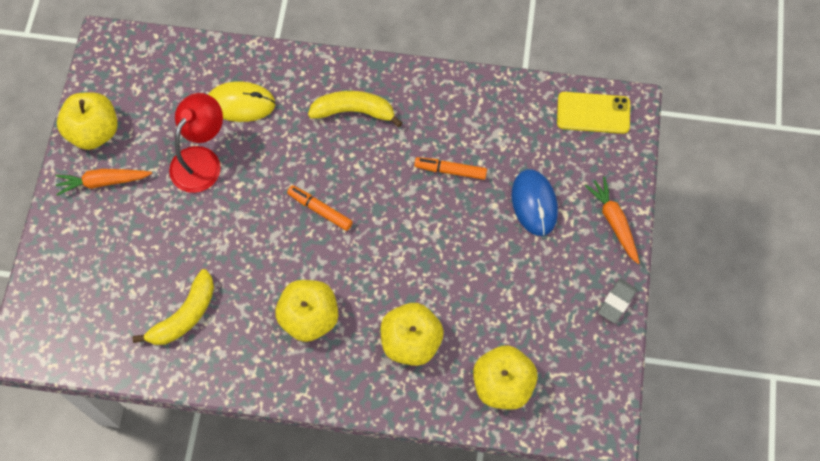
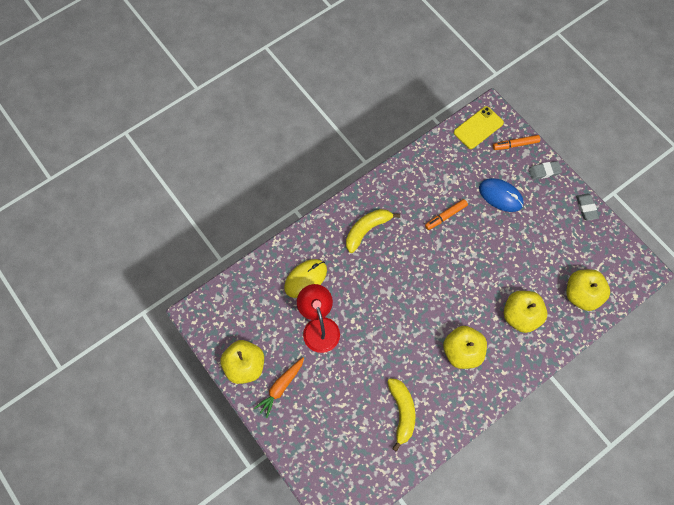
camera: 45 degrees left, 0 degrees up
orange marker [287,185,353,231] -> orange marker moved to [493,135,540,150]
orange carrot [584,177,640,264] -> grey eraser [529,161,562,180]

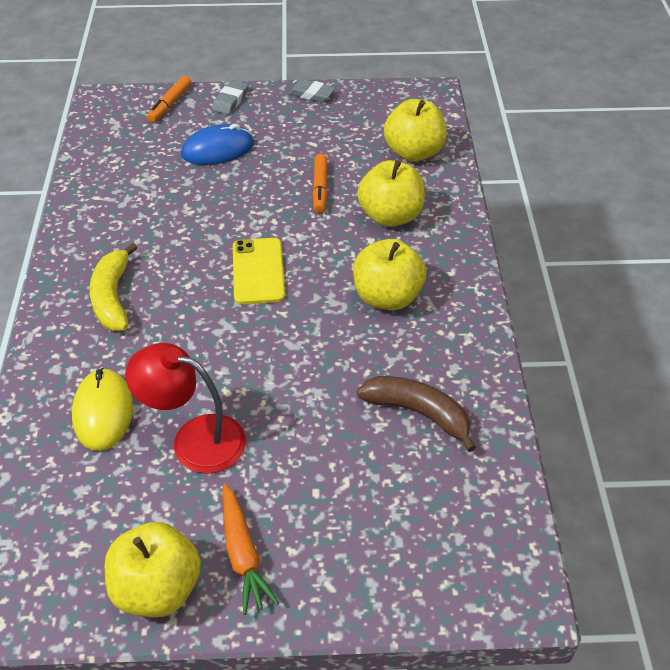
camera: 55 degrees left, 20 degrees down
yellow banana [387,378,415,452] -> brown banana [357,376,476,452]
orange marker [425,199,468,230] -> orange marker moved to [313,154,327,213]
yellow phone [454,106,504,149] -> yellow phone moved to [233,238,285,305]

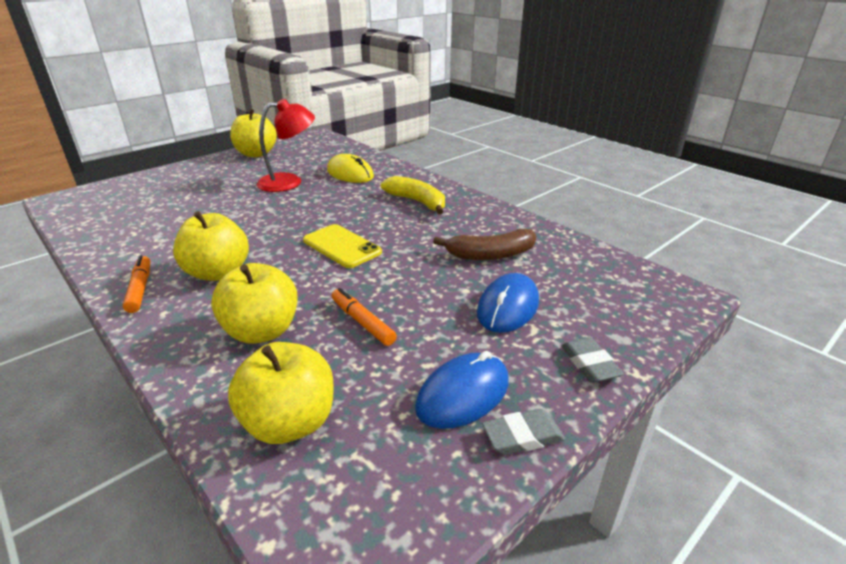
camera: 140 degrees right, 15 degrees down
orange marker [147,76,191,122] -> orange marker moved to [123,255,150,313]
orange carrot [223,484,279,615] -> none
brown banana [357,376,476,452] -> brown banana moved to [433,229,536,260]
none -> blue mouse [415,351,509,429]

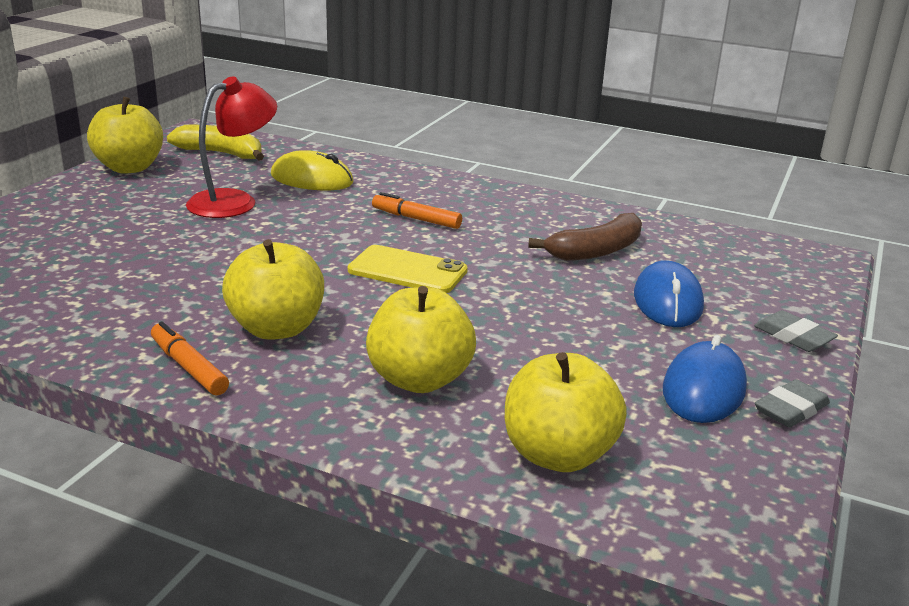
camera: 25 degrees left, 5 degrees down
orange marker [332,288,397,346] -> orange marker moved to [372,192,462,229]
yellow banana [381,176,445,215] -> yellow banana moved to [167,125,264,161]

